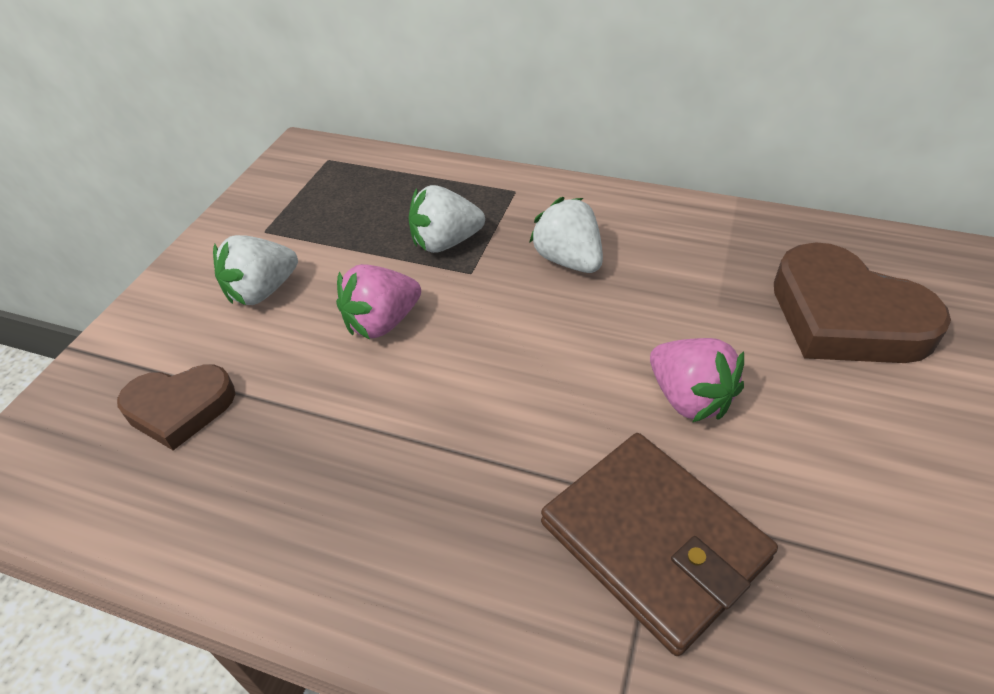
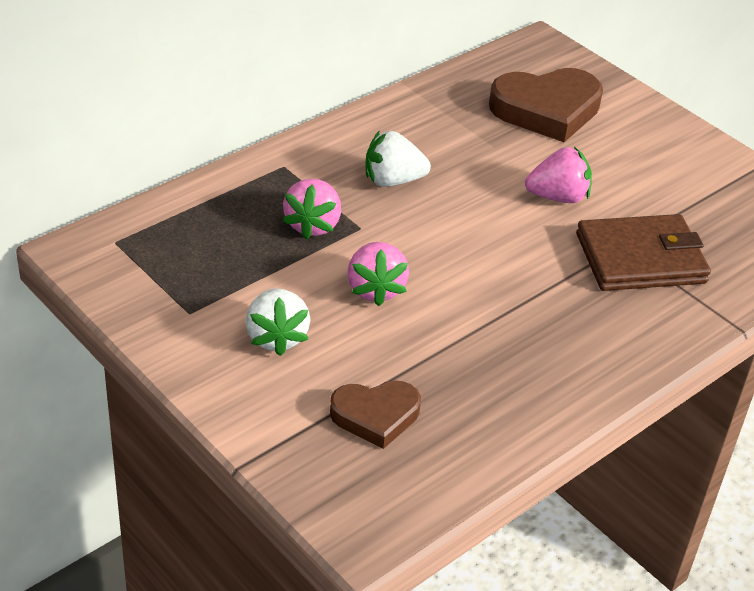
camera: 65 degrees left, 5 degrees down
brown heart [117,364,235,450] -> brown heart turned 60 degrees clockwise [330,380,421,449]
white strawberry [409,185,485,253] -> pink strawberry [282,179,341,240]

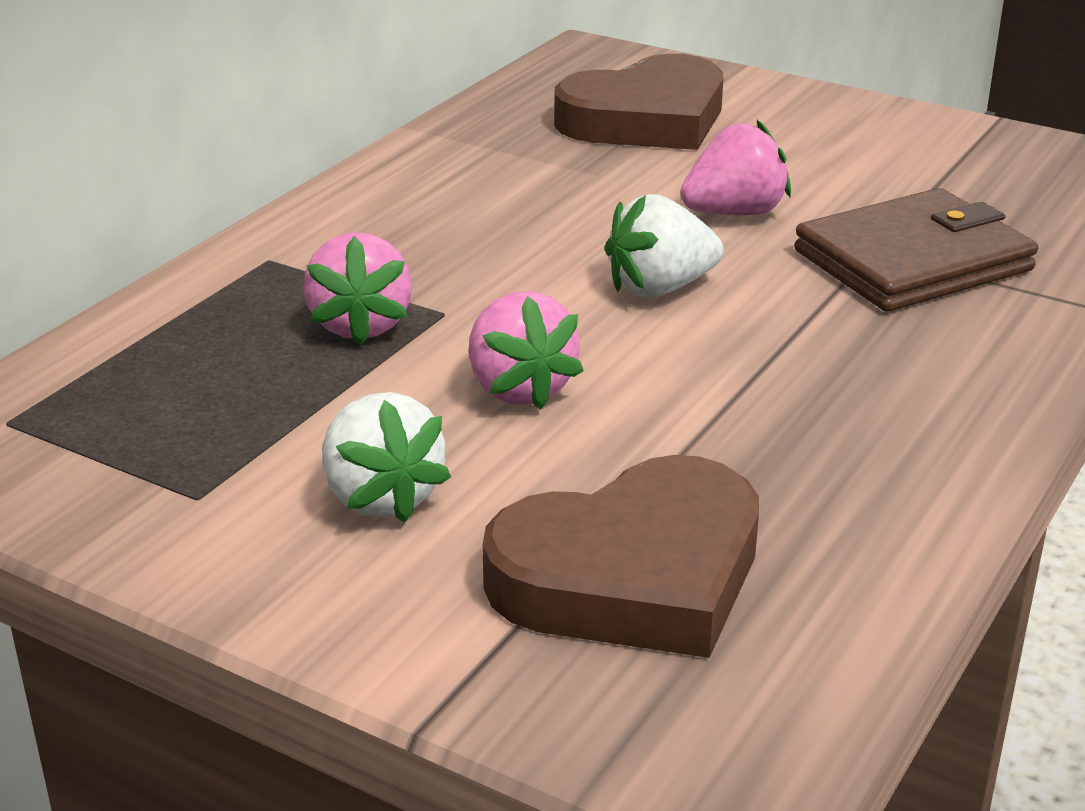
camera: 15 degrees left, 10 degrees down
brown heart [330,380,421,449] -> brown heart [482,455,759,658], size x1.63
white strawberry [365,130,431,187] -> white strawberry moved to [605,194,724,297]

